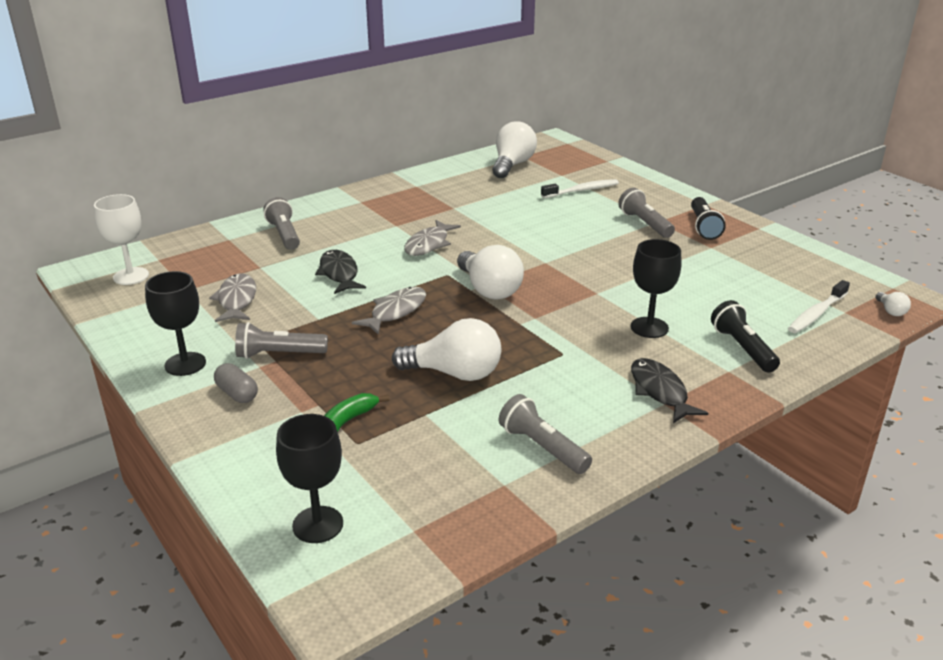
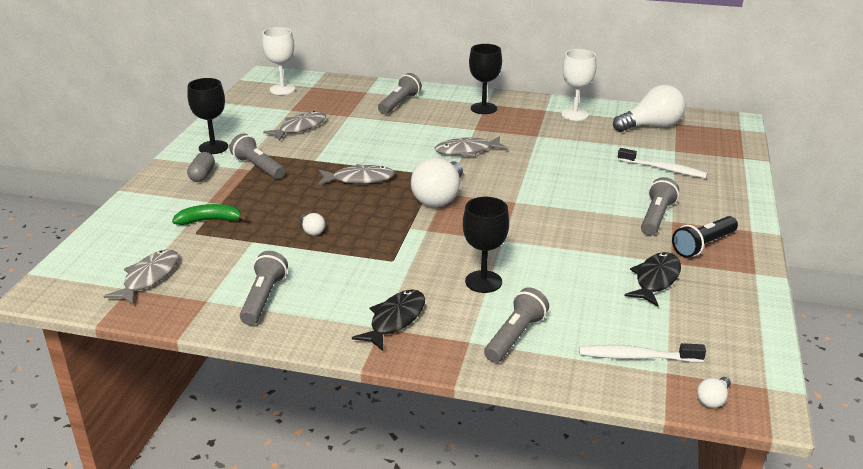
camera: 50 degrees right, 0 degrees up
black goblet [276,414,343,543] -> black goblet moved to [469,44,502,114]
black fish [315,250,366,294] -> black fish moved to [624,252,681,306]
white light bulb [392,318,501,381] -> white light bulb [300,213,325,236], size x0.44
black flashlight [711,300,780,373] -> grey flashlight [484,288,549,363]
none -> grey fish [104,249,178,305]
none -> white goblet [561,49,597,121]

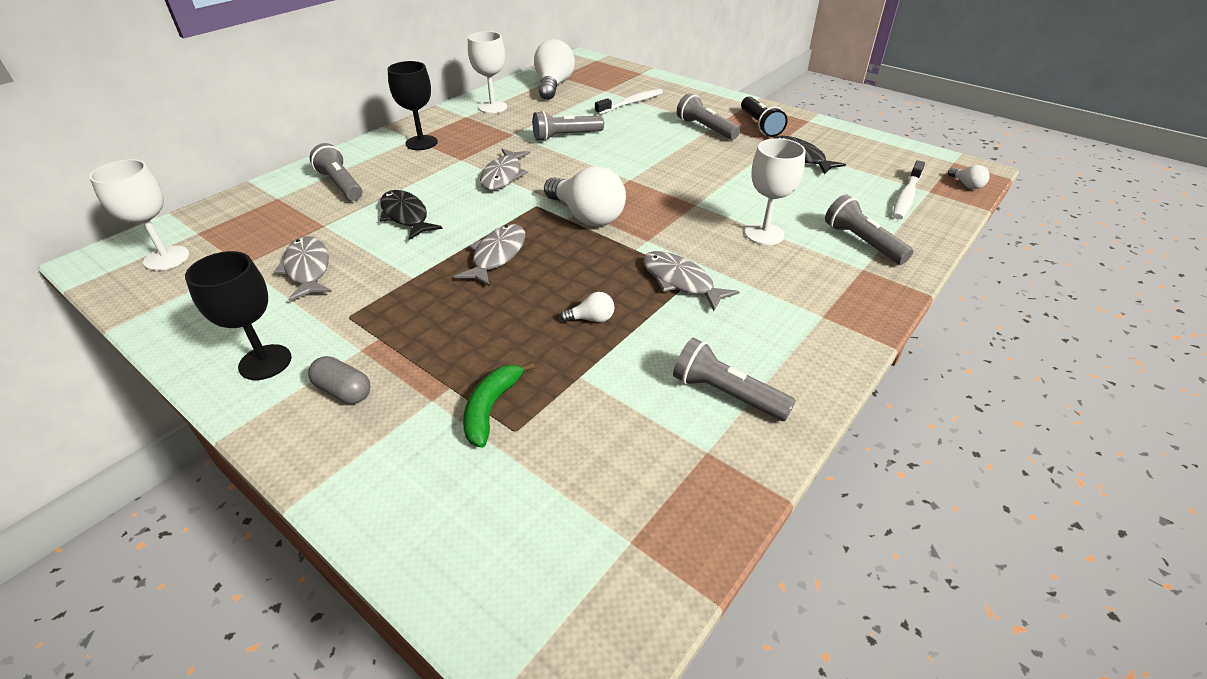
camera: 65 degrees left, 10 degrees up
grey fish [104,249,178,305] -> grey fish moved to [643,251,739,311]
grey flashlight [230,133,285,179] -> grey flashlight moved to [533,111,604,141]
black fish [352,290,425,351] -> black fish moved to [380,190,443,240]
black goblet [463,197,509,293] -> white goblet [745,138,805,245]

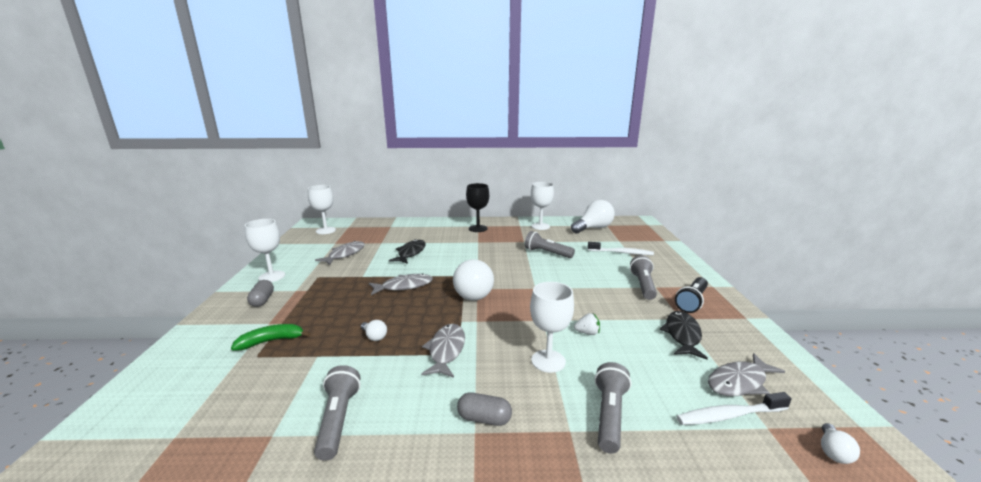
camera: 50 degrees right, 20 degrees down
black goblet [185,251,292,380] -> white goblet [245,219,285,282]
grey flashlight [310,143,362,201] -> none
grey fish [480,149,530,190] -> grey fish moved to [708,353,785,396]
none -> grey capsule [457,392,512,426]
none -> white strawberry [574,313,600,335]

